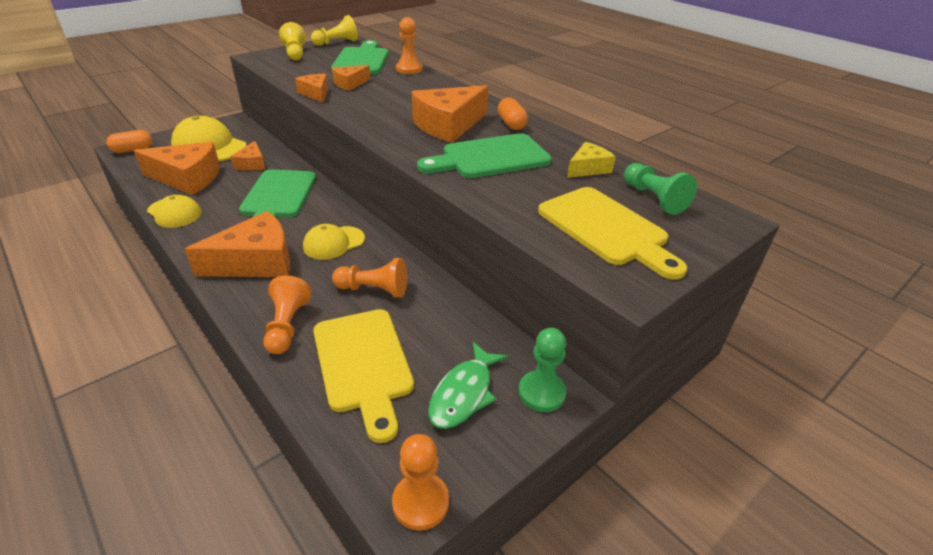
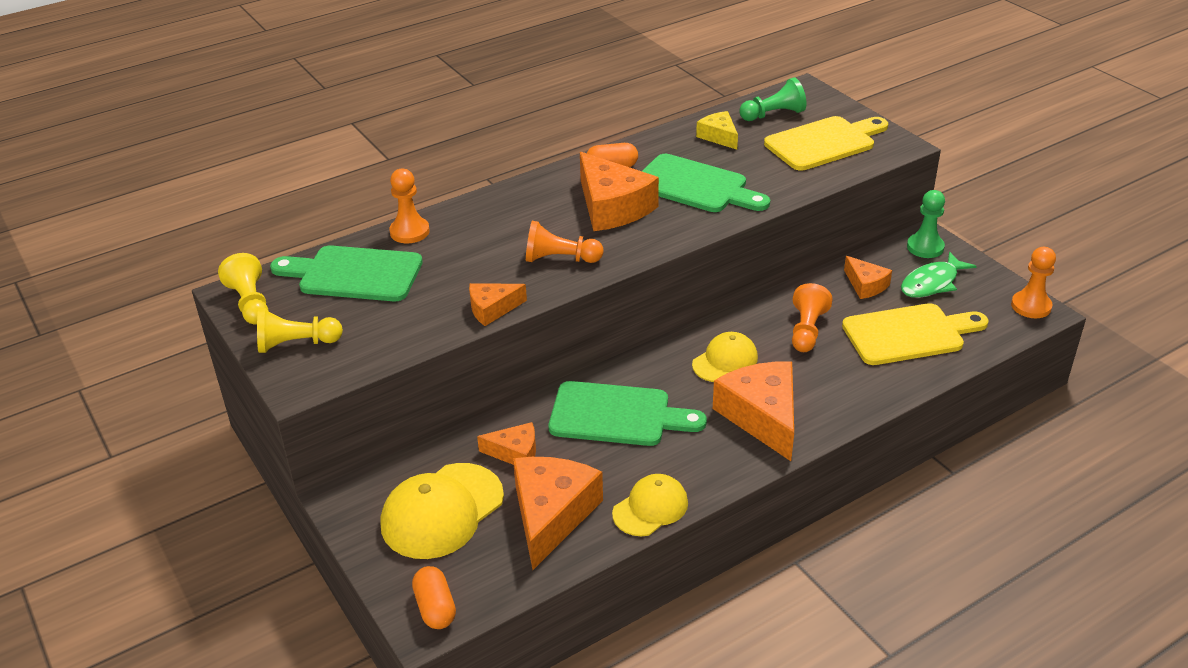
camera: 80 degrees left, 0 degrees up
orange pawn [263,275,312,354] -> orange pawn moved to [526,221,604,263]
yellow cap [303,224,365,260] -> yellow cap turned 105 degrees counterclockwise [692,332,758,382]
orange cheese [332,65,370,91] -> orange cheese moved to [844,256,892,299]
green cutting board [417,133,552,178] -> green cutting board turned 45 degrees counterclockwise [642,154,770,212]
green fish [428,342,508,429] -> green fish turned 105 degrees clockwise [901,252,977,298]

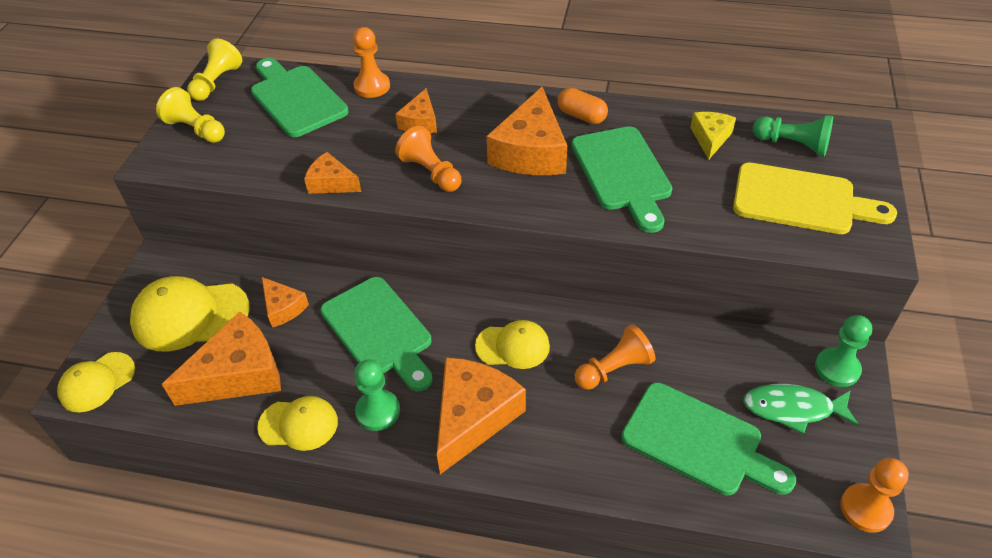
camera: 45 degrees right, 10 degrees up
orange capsule [412,566,456,629] -> yellow cap [57,352,135,412]
yellow cutting board [842,303,989,365] -> green cutting board [622,383,796,495]
orange cheese [844,256,892,299] -> orange cheese moved to [395,88,437,133]
none -> green pawn [354,360,400,431]

